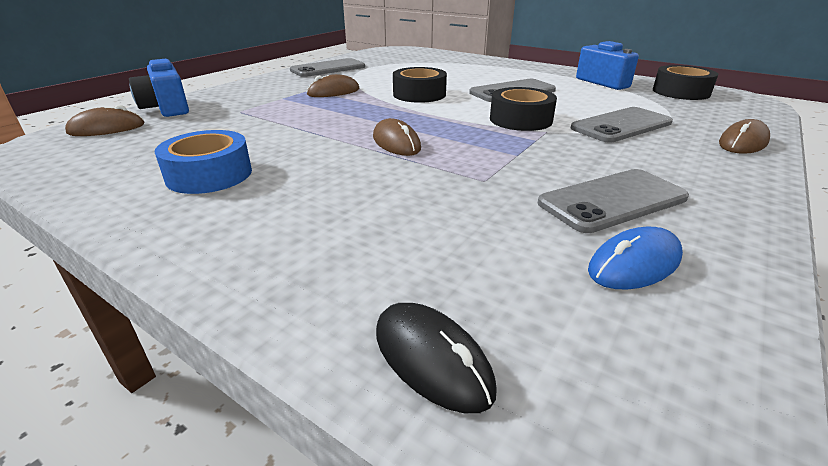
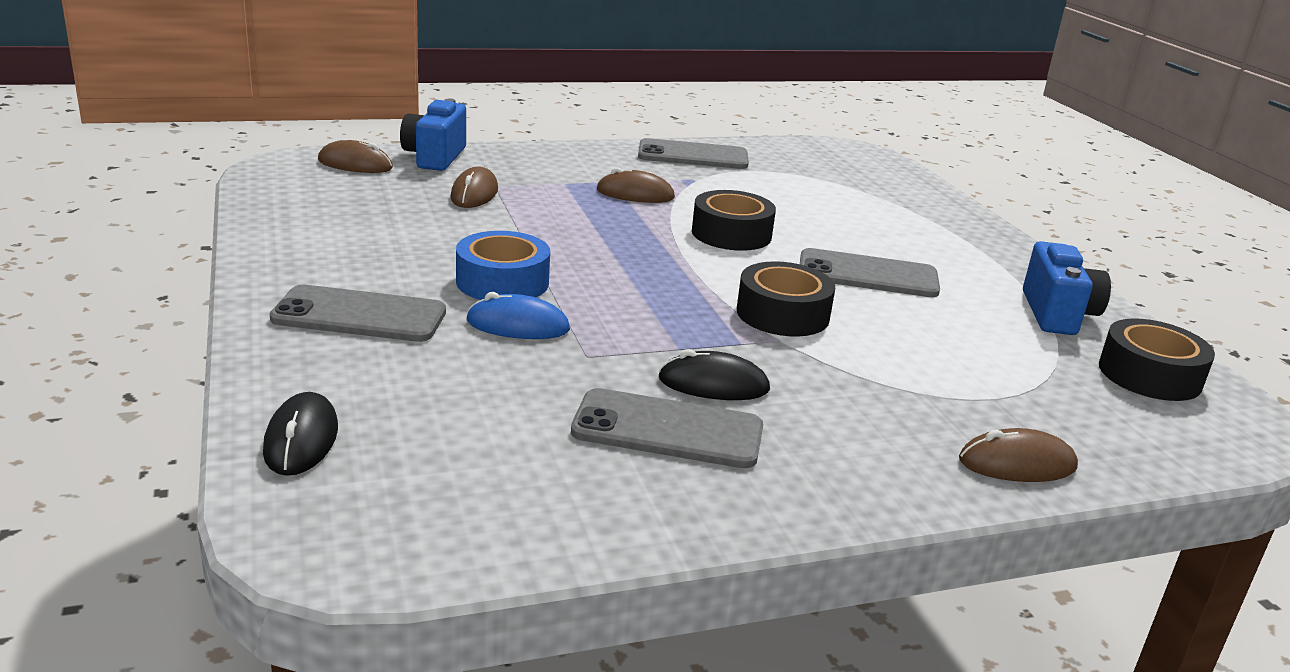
camera: 35 degrees right, 5 degrees down
blue tape [155,130,252,194] -> blue tape moved to [456,231,550,300]
brown mouse [373,118,421,156] -> brown mouse moved to [450,167,498,208]
grey phone [570,107,673,143] -> grey phone moved to [270,285,446,342]
blue mouse [588,227,683,290] -> blue mouse moved to [466,292,570,339]
none -> black mouse [659,349,770,400]

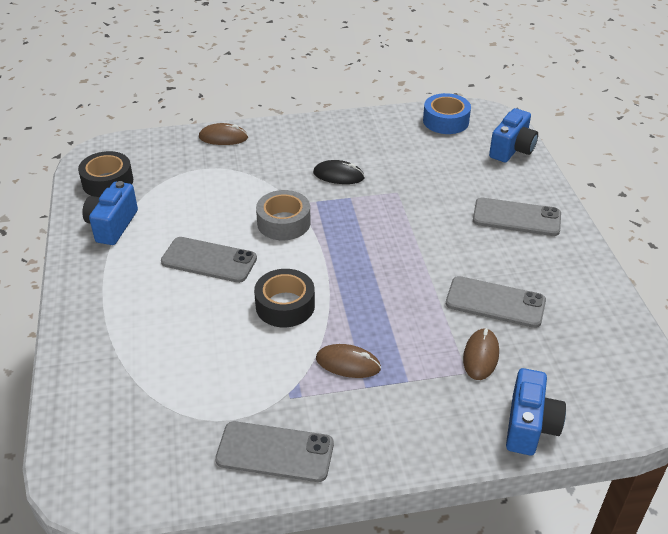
camera: 170 degrees left, 15 degrees up
black mouse [263,392,338,476] -> blue camera [489,108,538,162]
brown mouse [318,140,393,173] -> none
blue tape [456,231,550,300] -> blue tape moved to [423,93,471,134]
blue mouse [466,292,570,339] -> none
grey phone [571,388,763,468] -> grey phone moved to [446,276,546,328]
black tape [737,261,835,336] -> grey tape [256,190,311,240]

